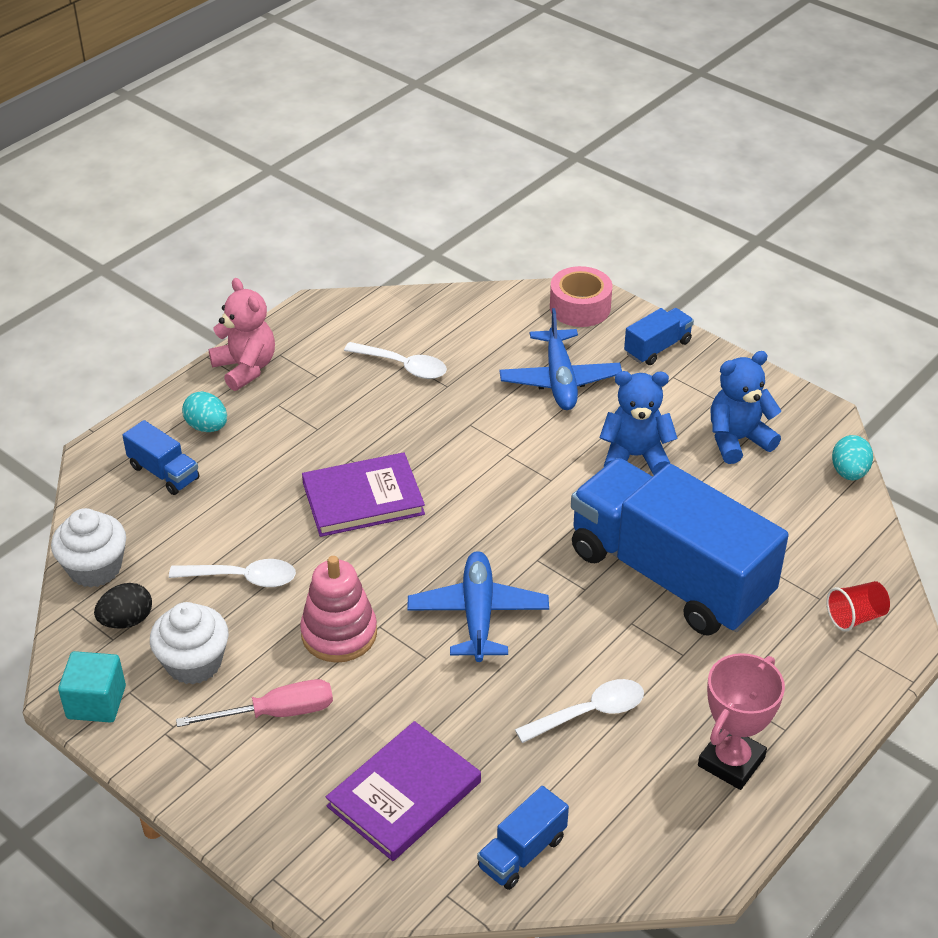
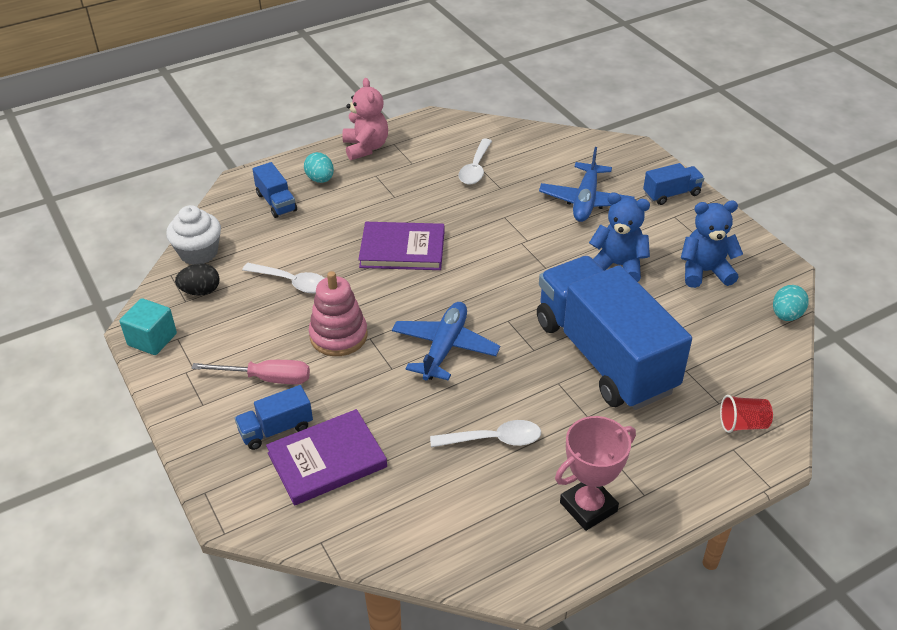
camera: 20 degrees right, 0 degrees up
white cupcake [150,602,229,684] -> none
white spoon [344,342,447,379] -> white spoon turned 60 degrees clockwise [458,138,492,184]
blue truck [477,786,569,890] -> blue truck moved to [234,385,313,450]
pink tape [550,266,612,327] -> none

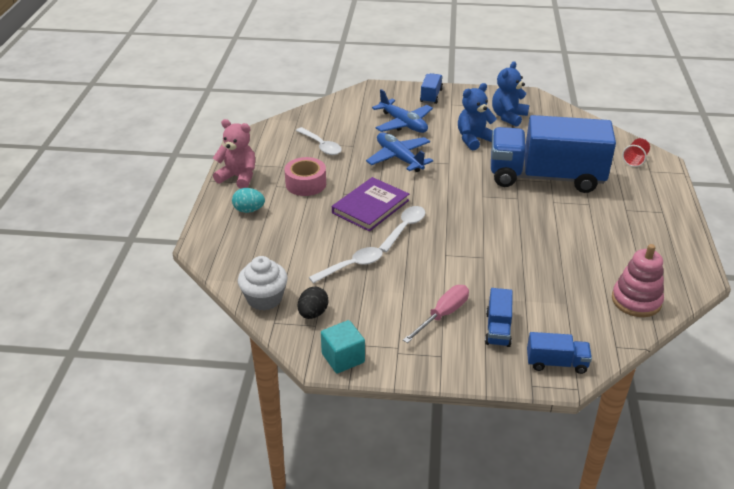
camera: 55 degrees left, 5 degrees down
blue truck [252,162,297,218] -> blue truck moved to [527,332,592,374]
purple book [266,409,387,506] -> none
pink stacking toy [309,271,368,356] -> pink stacking toy moved to [612,244,664,317]
blue plane [392,302,500,381] -> blue plane moved to [366,133,433,172]
white spoon [430,420,541,447] -> white spoon moved to [379,206,425,252]
pink trophy [555,416,636,531] -> none
turquoise egg [773,285,809,321] -> none
none -> pink tape [285,157,326,196]

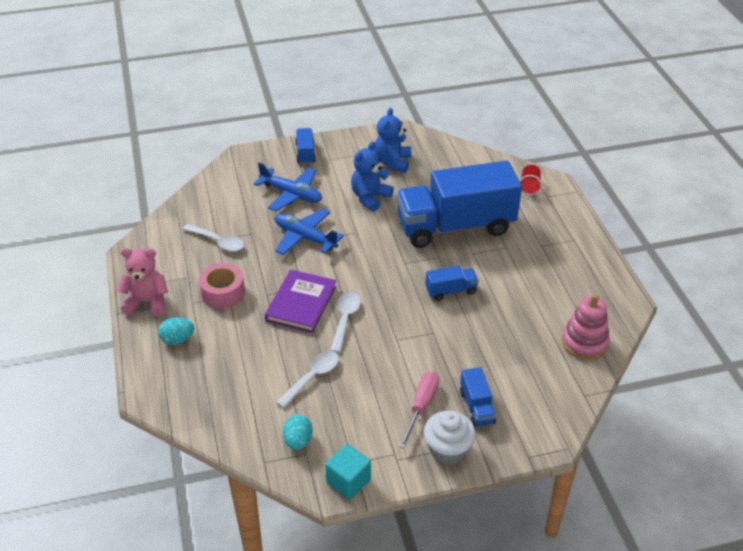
camera: 20 degrees left, 5 degrees up
white cupcake [238,256,288,311] -> white cupcake moved to [424,411,476,464]
black egg [298,286,328,319] -> turquoise egg [283,414,312,450]
blue truck [527,332,592,374] -> blue truck moved to [425,265,479,301]

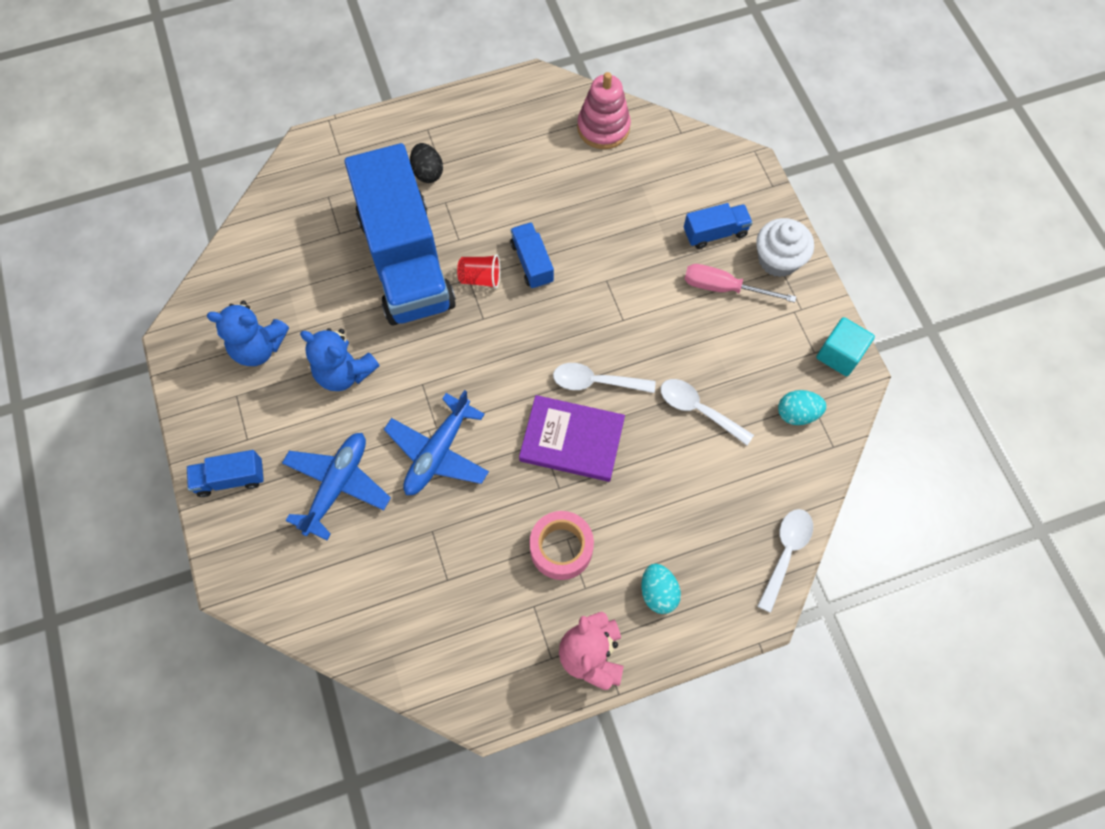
camera: 95 degrees left, 25 degrees up
white spoon [183,224,244,252] -> white spoon moved to [757,509,813,613]
red cup [519,165,542,195] -> red cup moved to [457,254,500,289]
none -> black egg [410,143,443,183]

